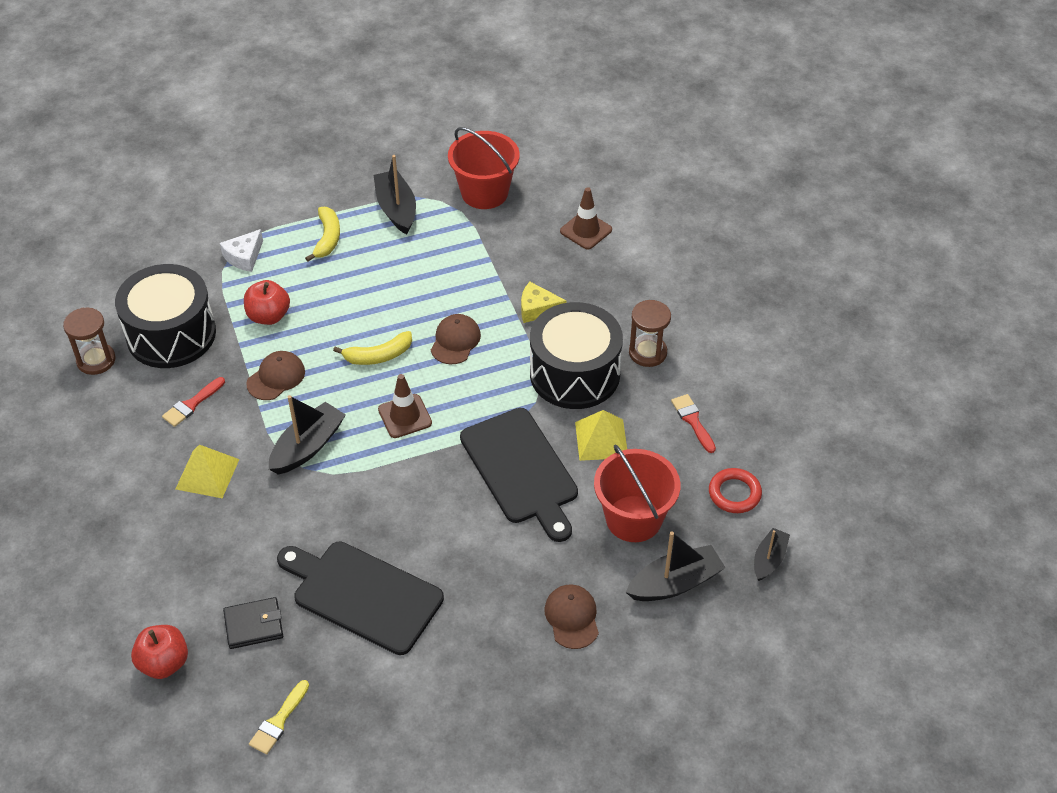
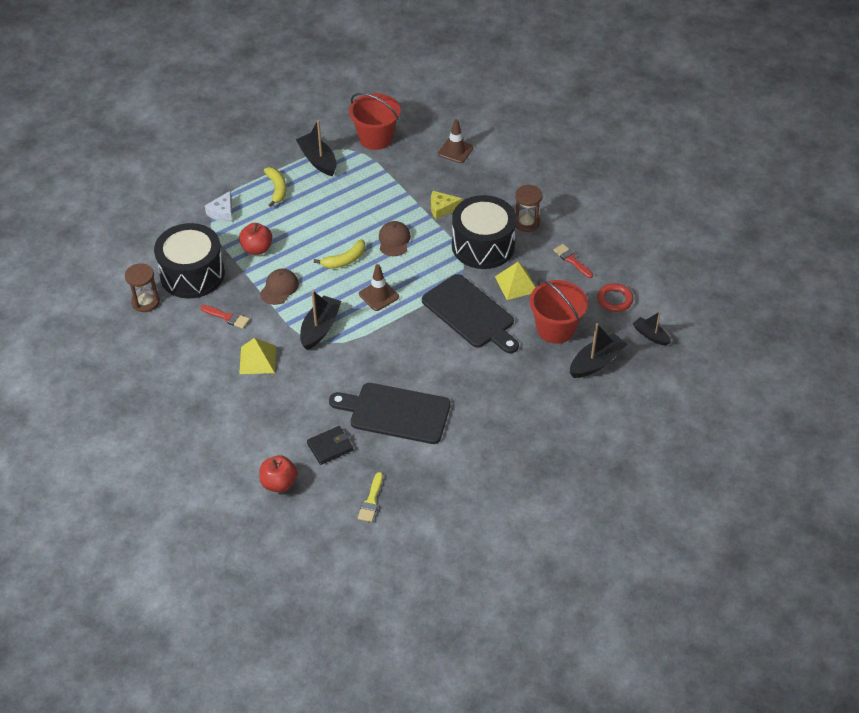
camera: 15 degrees left, 0 degrees up
red brush [162,377,225,427] -> red brush turned 90 degrees counterclockwise [200,305,250,329]
brown cap [544,584,599,649] -> none
black boat [754,528,790,581] -> black boat turned 60 degrees counterclockwise [633,311,671,346]

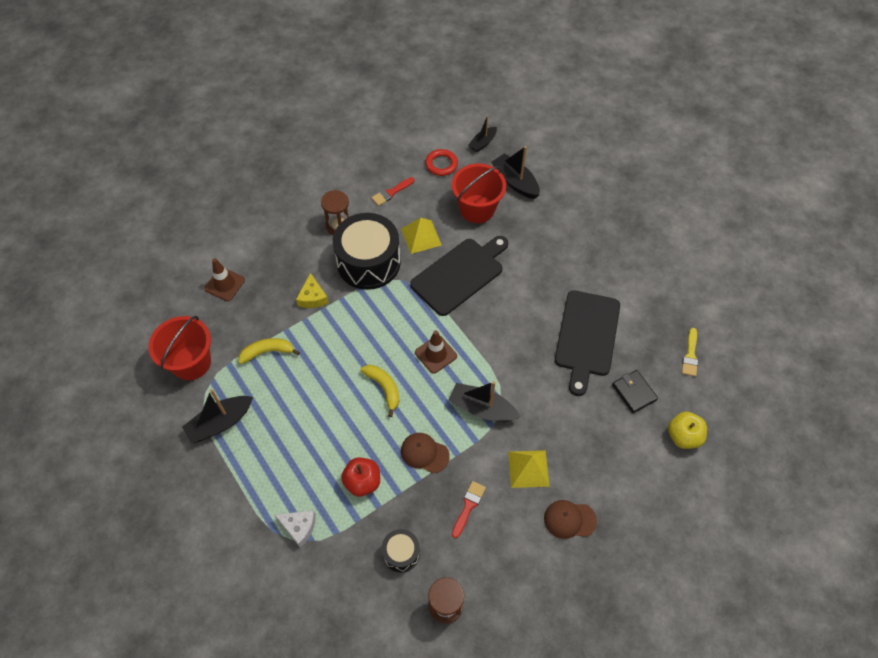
camera: 90 degrees left, 10 degrees up
black drum [154,223,225,299] -> black drum [382,529,420,572], size x0.48
red apple [259,455,298,492] -> yellow apple [668,412,707,449]
yellow banana [264,167,286,207] -> yellow banana moved to [238,338,300,364]
yellow brush [358,472,383,522] -> yellow brush turned 90 degrees clockwise [682,328,698,376]
brown cap [379,221,411,256] -> brown cap moved to [544,500,597,539]

